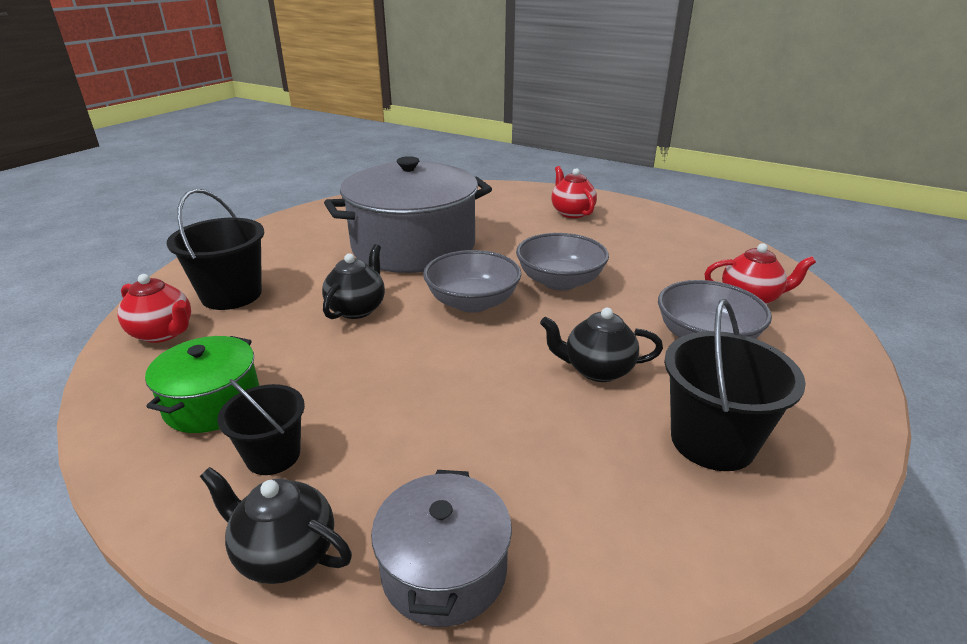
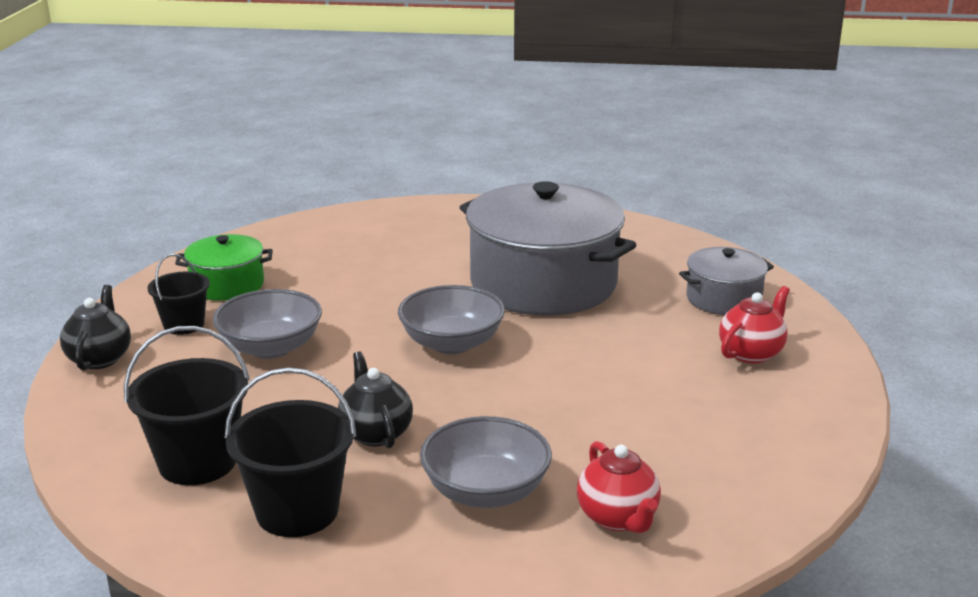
camera: 65 degrees right, 5 degrees down
red teapot [118,274,191,343] -> none
black bucket [167,189,264,310] -> black bucket moved to [124,326,250,485]
black teapot [322,244,385,319] -> none
grey pot [371,470,512,627] -> grey pot moved to [679,247,774,315]
grey bowl [516,233,609,291] -> grey bowl moved to [212,289,322,359]

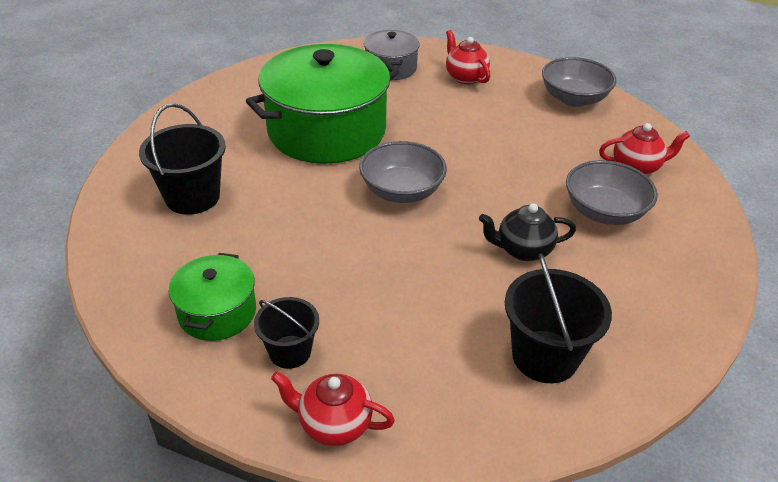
camera: 75 degrees left, 15 degrees up
black teapot [60,285,131,371] -> red teapot [271,371,395,446]
grey bowl [212,289,322,359] -> grey bowl moved to [542,57,617,107]
black bucket [224,367,357,537] -> black bucket moved to [139,103,226,215]
grey pot [460,181,636,315] -> green pot [246,44,399,164]

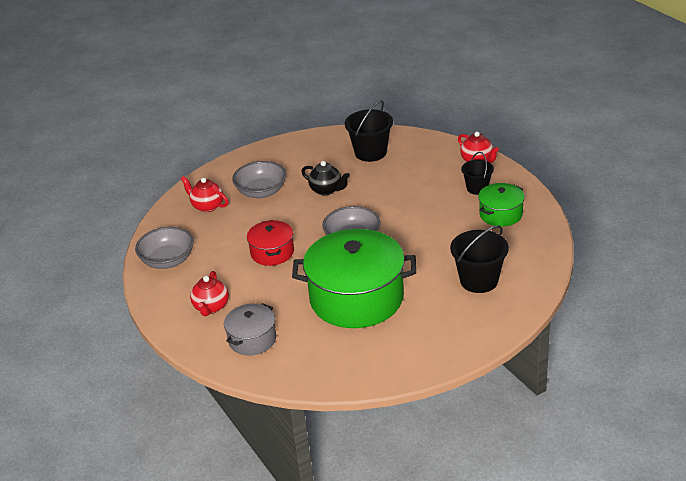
camera: 140 degrees left, 5 degrees down
none -> red pot [247,220,294,266]

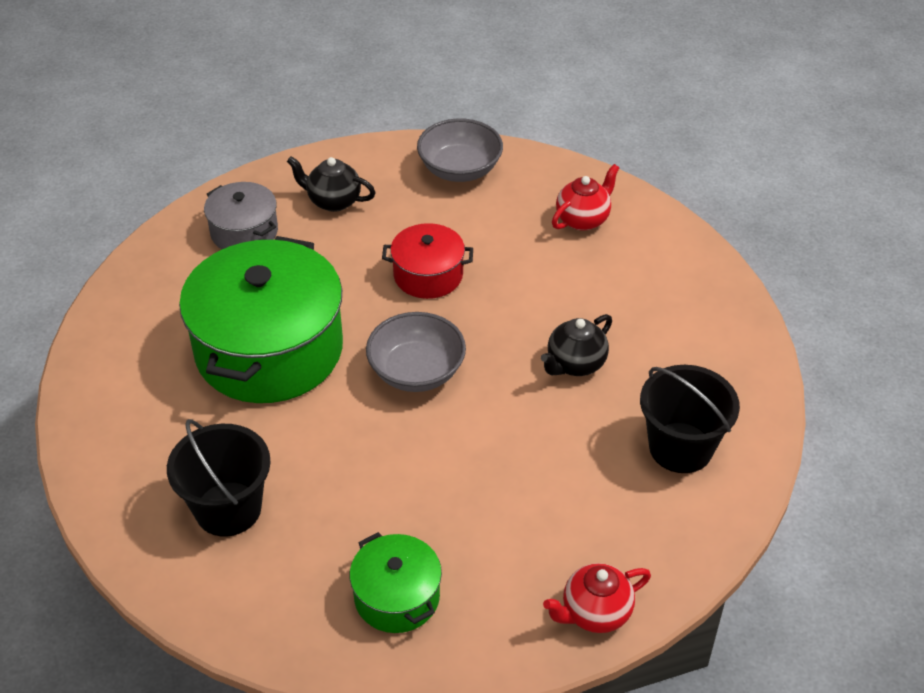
camera: 100 degrees right, 10 degrees up
red teapot [190,271,229,316] -> black teapot [287,156,376,212]
grey bowl [232,161,286,199] -> none
black bucket [461,152,494,195] -> none

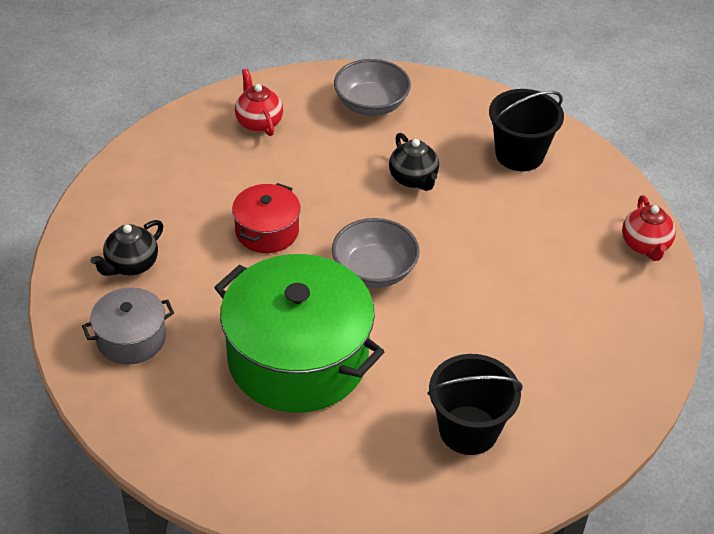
camera: 70 degrees left, 0 degrees up
green pot [350,532,442,633] -> none
grey bowl [417,118,503,182] -> grey bowl moved to [334,59,411,116]

